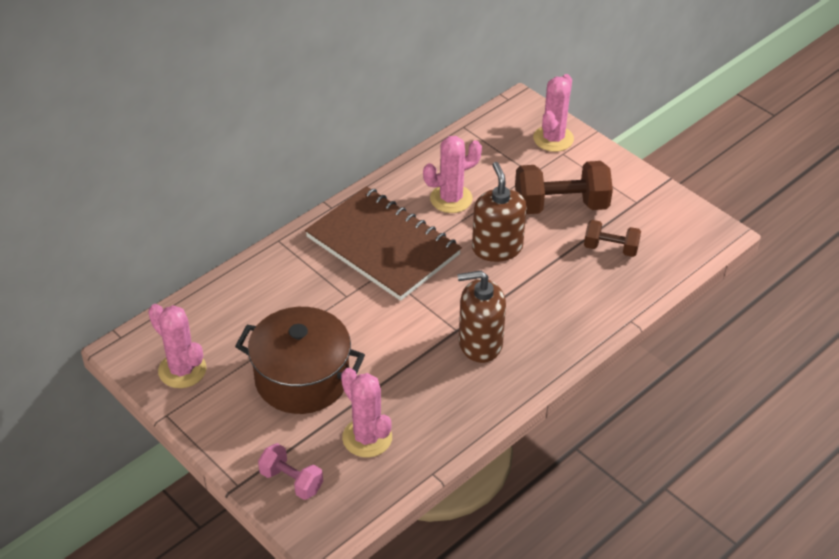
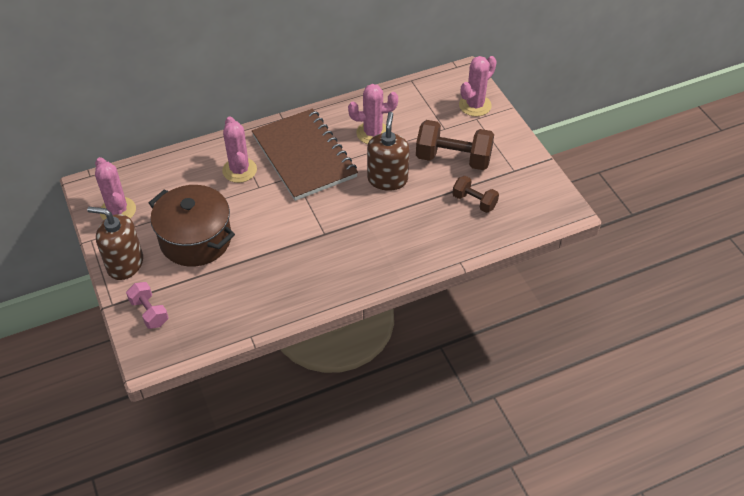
camera: 20 degrees right, 5 degrees up
pink cactus [341,368,392,457] -> pink cactus moved to [222,117,257,183]
brown soap dispenser [457,271,506,363] -> brown soap dispenser moved to [87,207,143,280]

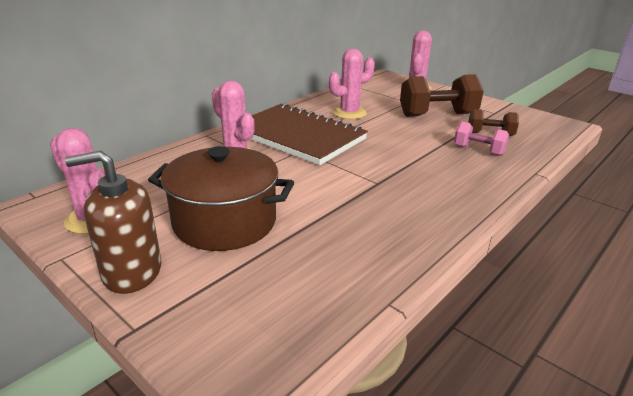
camera: 25 degrees left, 20 degrees down
pink dumbbell [126,282,169,329] -> pink dumbbell moved to [454,122,509,156]
brown soap dispenser [367,112,409,191] -> none

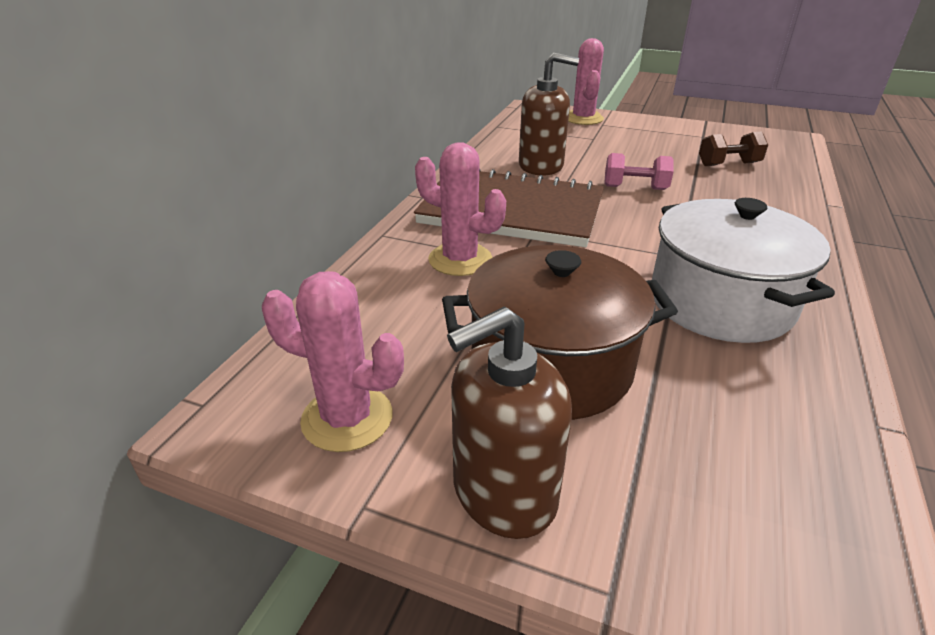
camera: 20 degrees left, 5 degrees up
pink cactus [329,49,375,119] -> brown soap dispenser [519,53,579,175]
brown dumbbell [400,74,484,117] -> none
pink dumbbell [454,122,509,156] -> pink dumbbell moved to [604,153,674,190]
none -> white pot [652,198,835,343]

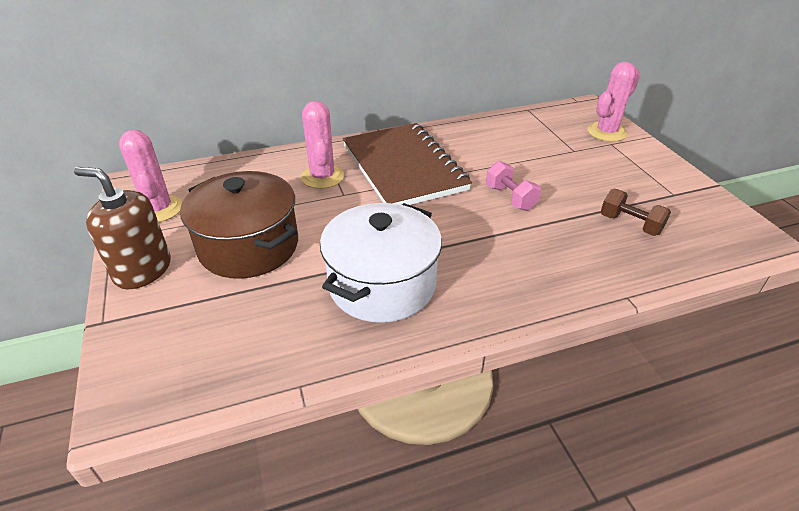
camera: 50 degrees right, 5 degrees up
brown soap dispenser [519,53,579,175] -> none

